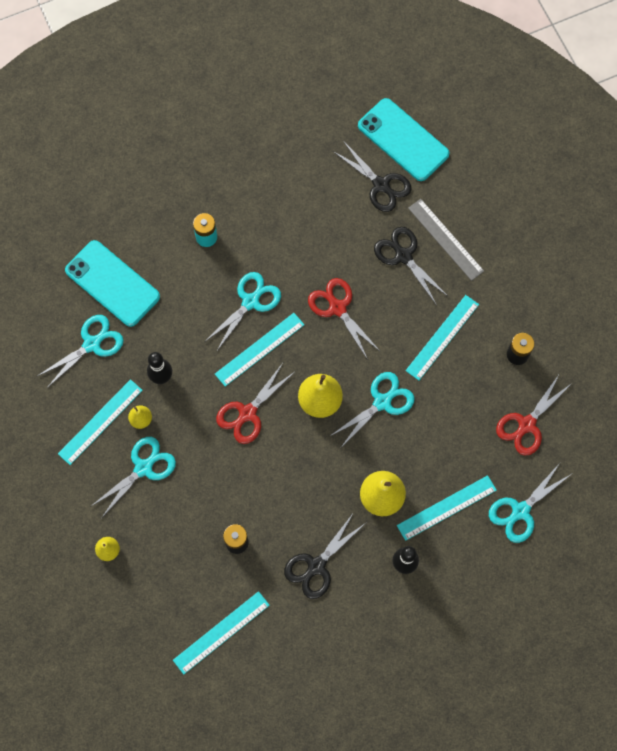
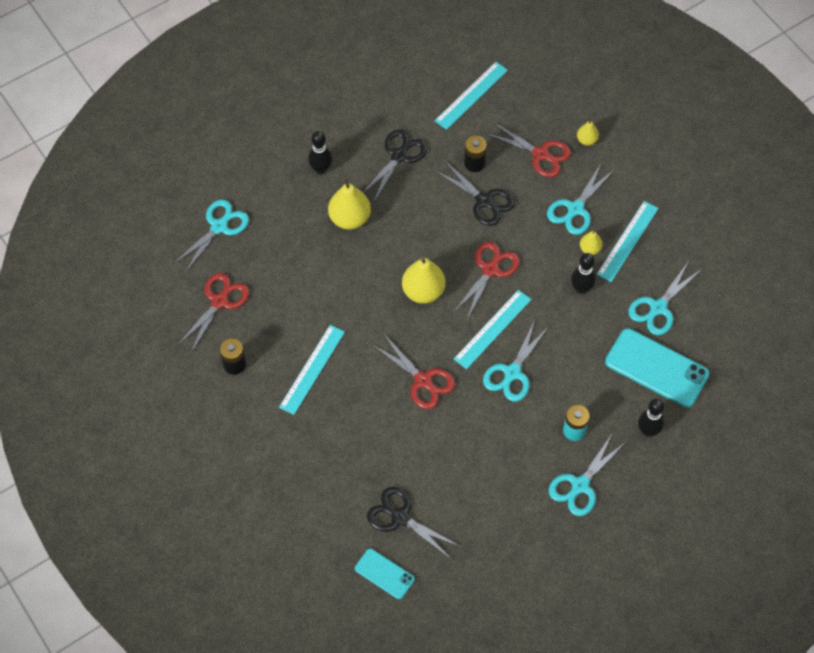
camera: 170 degrees right, 10 degrees down
turquoise scissors [330,372,415,447] -> turquoise scissors moved to [548,434,626,516]
turquoise phone [358,98,450,181] -> turquoise phone [355,549,415,599], size x0.55
black scissors [374,227,449,304] -> black scissors moved to [434,160,515,226]
turquoise ruler [397,475,497,541] -> none
grey ruler [408,199,484,281] -> none
none -> red scissors [485,122,571,178]
none -> black bowling pin [638,399,664,437]

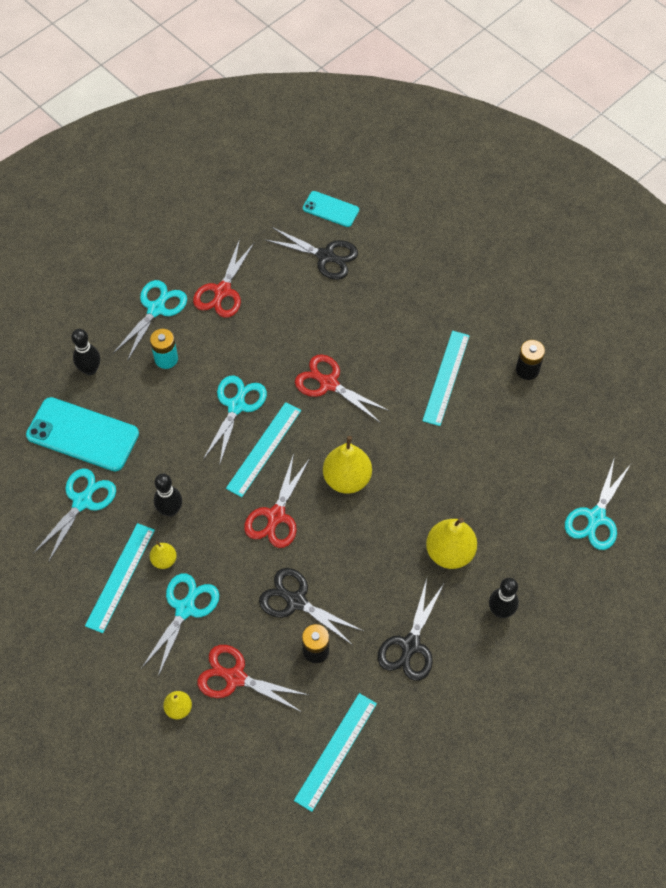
camera: 170 degrees right, 0 degrees up
red scissors [178,273,250,353] -> red scissors moved to [193,239,255,318]

